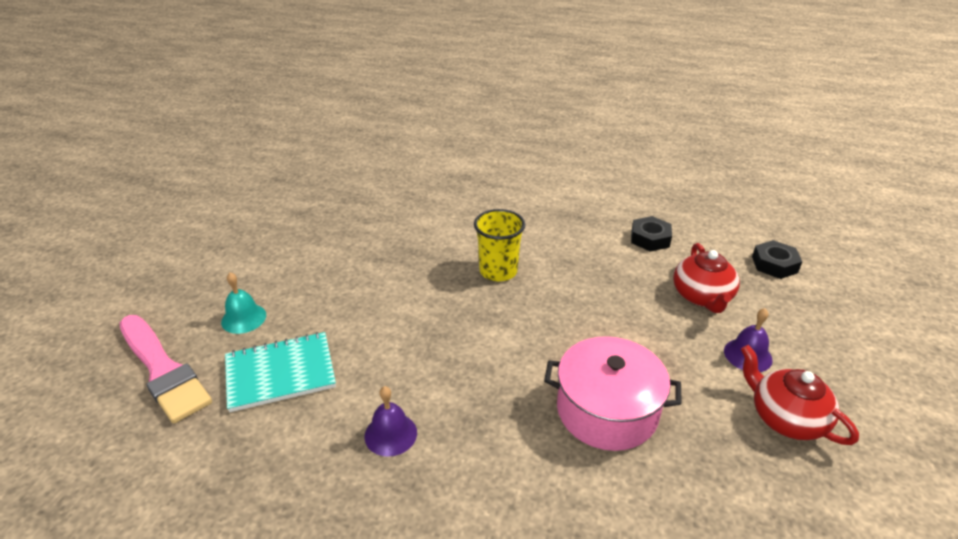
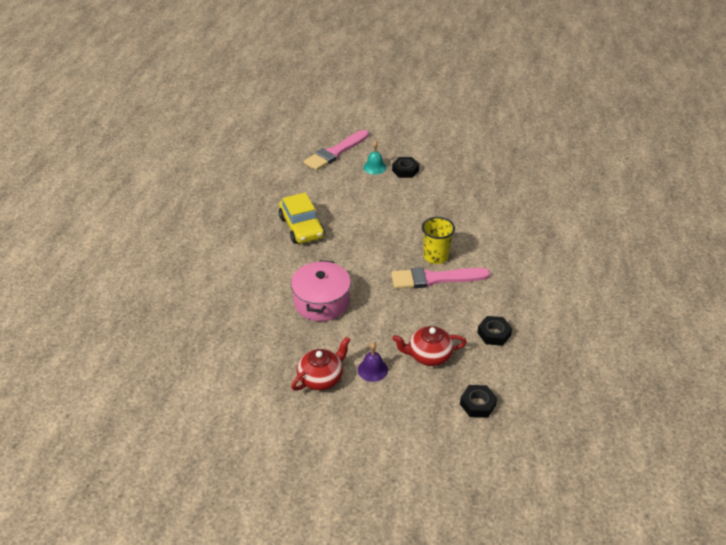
camera: 85 degrees right, 5 degrees up
turquoise notebook [225,332,336,412] -> none
purple bell [365,386,417,457] -> yellow car [279,193,325,244]
none -> pink brush [391,267,490,289]
none -> black nut [392,157,419,178]

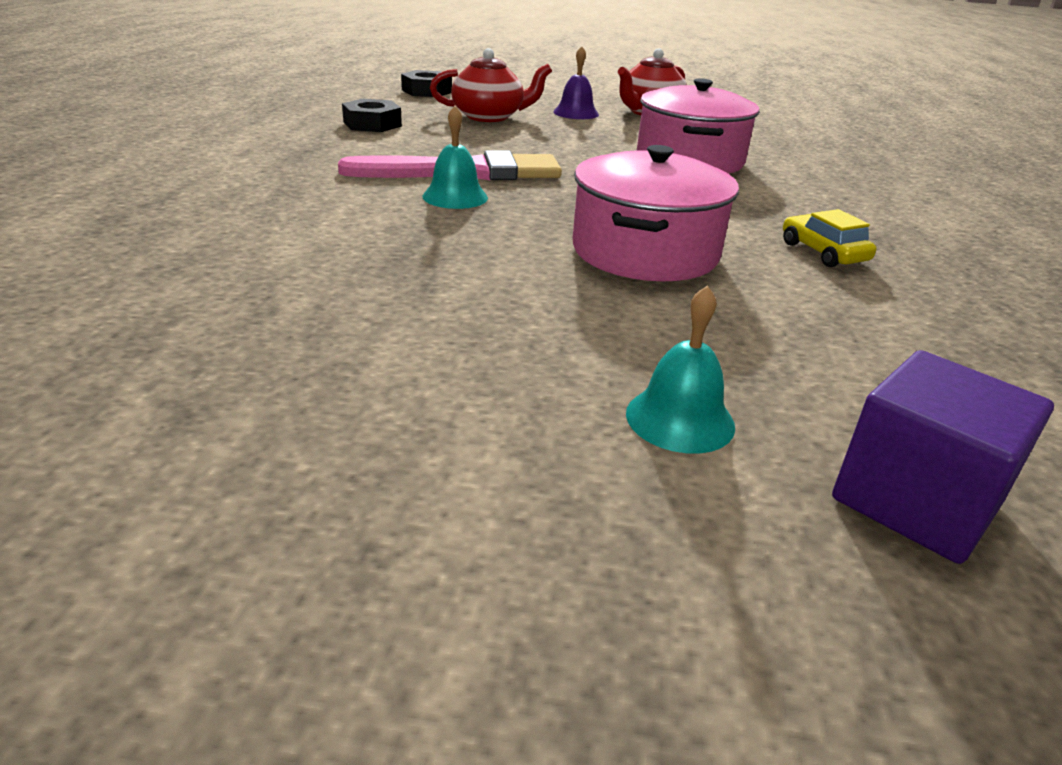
camera: 175 degrees right, 10 degrees down
yellow car [279,193,325,244] -> yellow car [783,209,876,267], size x0.52
pink brush [303,130,369,171] -> purple cube [832,350,1054,564]
black nut [392,157,419,178] -> none
yellow cup [422,217,455,264] -> turquoise bell [423,105,488,209]
none -> pink pot [573,145,739,281]

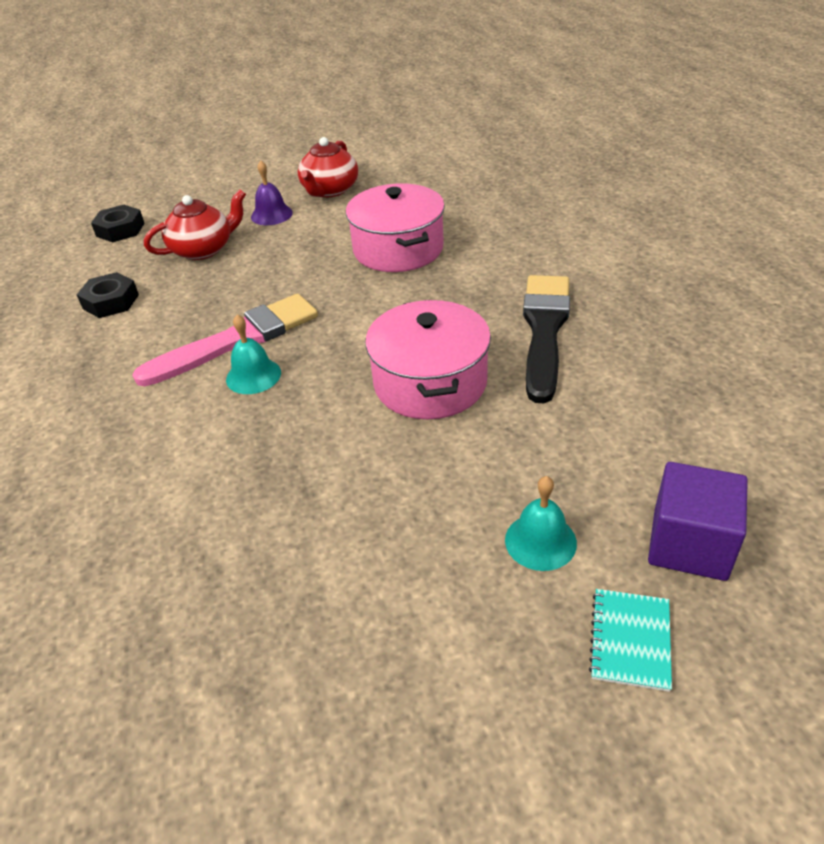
camera: 20 degrees left, 10 degrees up
yellow car [783,209,876,267] -> black brush [523,275,570,403]
none -> turquoise notebook [589,589,672,692]

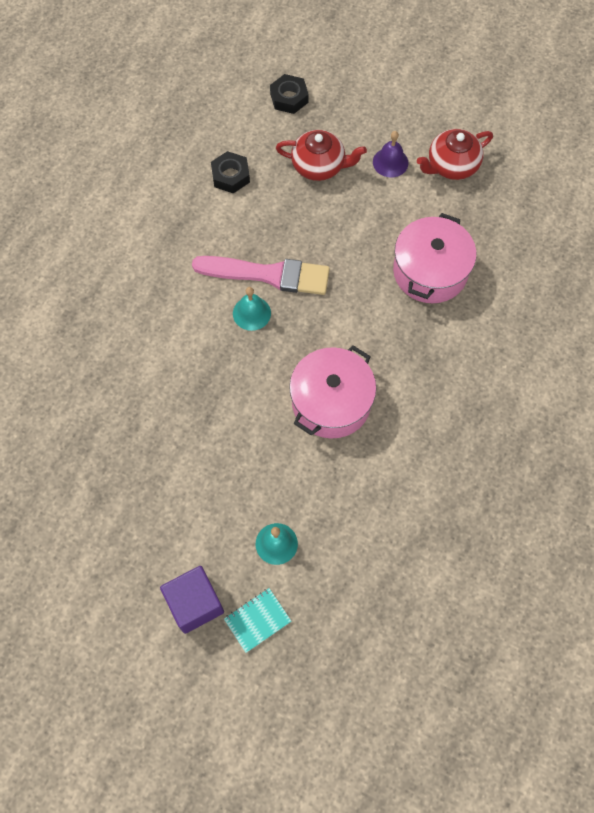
camera: 40 degrees right, 25 degrees up
black brush [523,275,570,403] -> none
purple cube [648,462,748,581] -> purple cube moved to [160,566,224,634]

